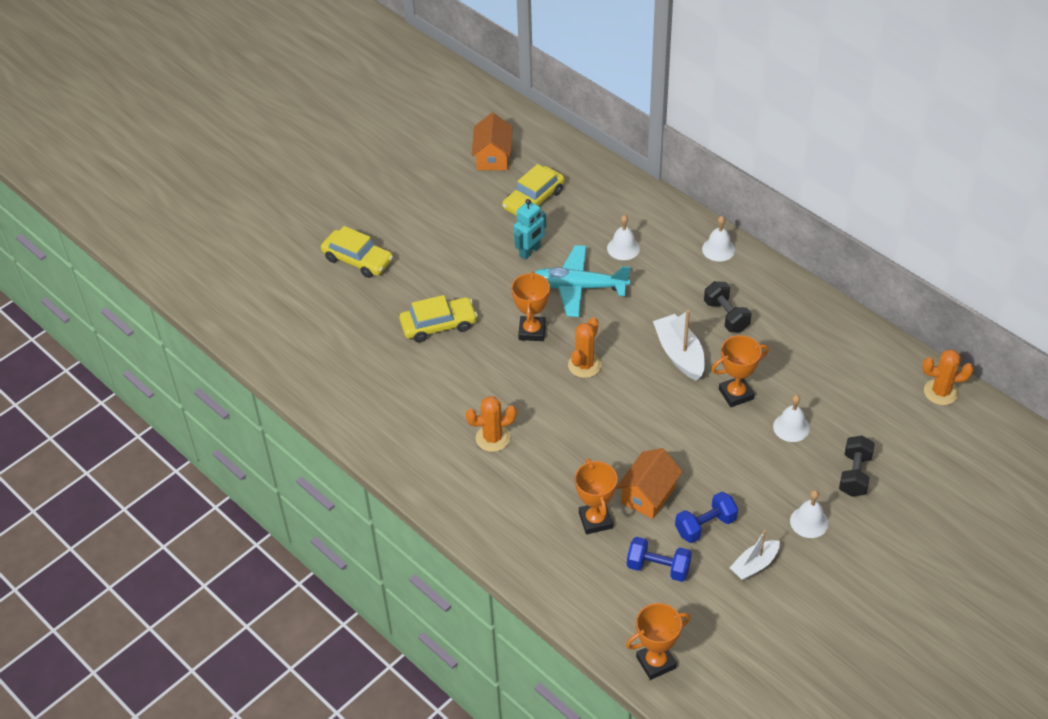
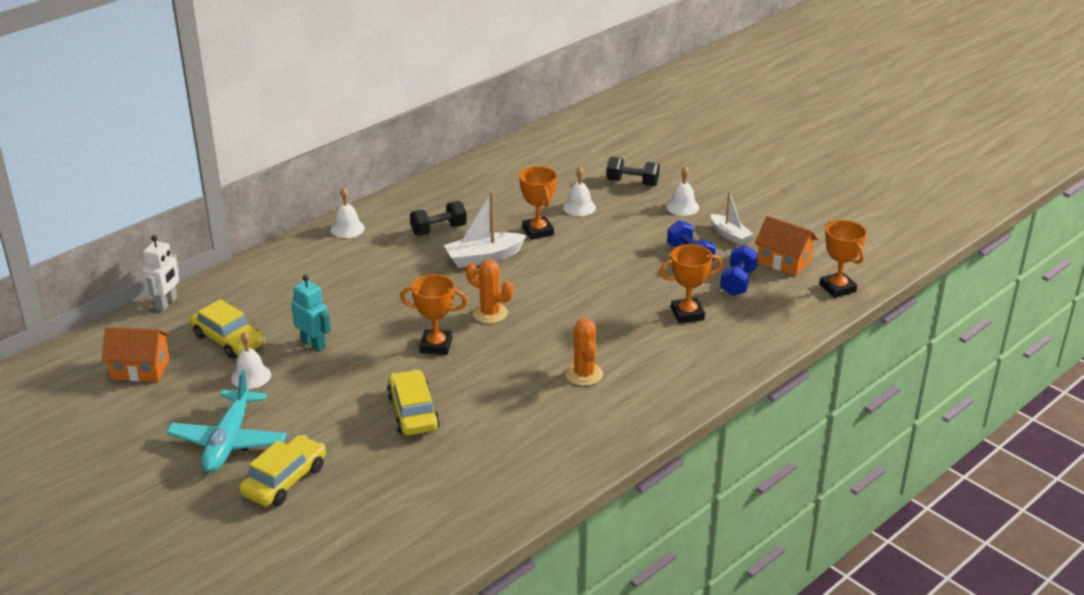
camera: 90 degrees left, 15 degrees down
turquoise plane [535,245,631,317] -> turquoise plane moved to [166,370,287,473]
white bell [607,215,640,260] -> white bell moved to [231,331,271,389]
orange house [616,448,683,519] -> orange house moved to [755,216,818,276]
orange cactus [922,349,974,405] -> none
none -> white robot [143,235,179,311]

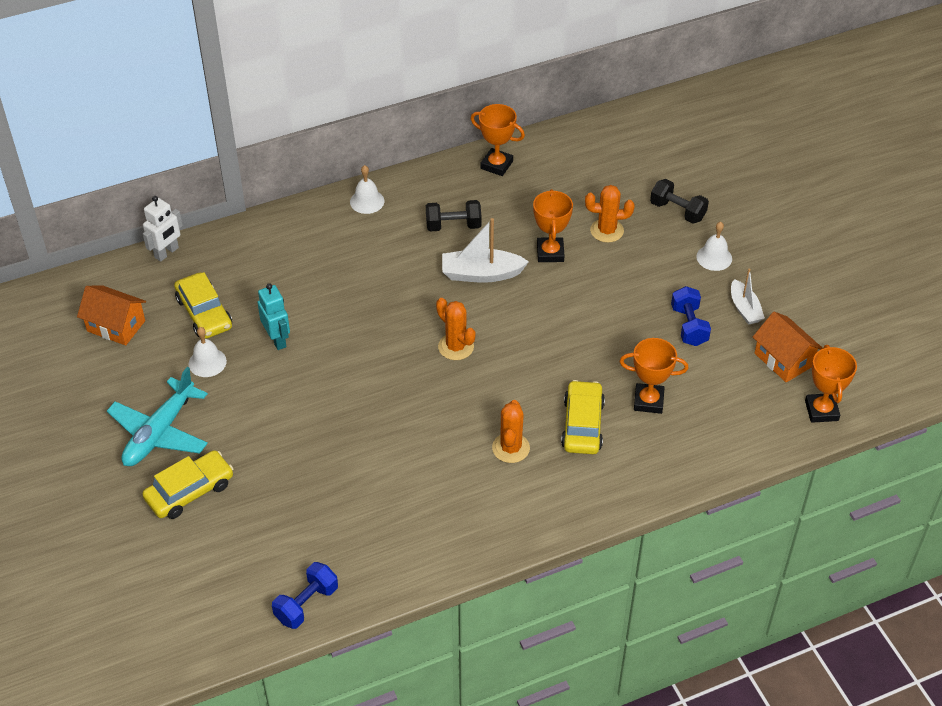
camera: 20 degrees right, 15 degrees up
yellow car [387,370,440,435] -> yellow car moved to [561,380,605,454]
orange trophy [400,274,467,355] -> orange trophy moved to [471,104,525,176]
white bell [563,166,596,216] -> orange cactus [585,185,635,243]
blue dumbbell [720,245,758,296] -> blue dumbbell moved to [272,562,338,629]

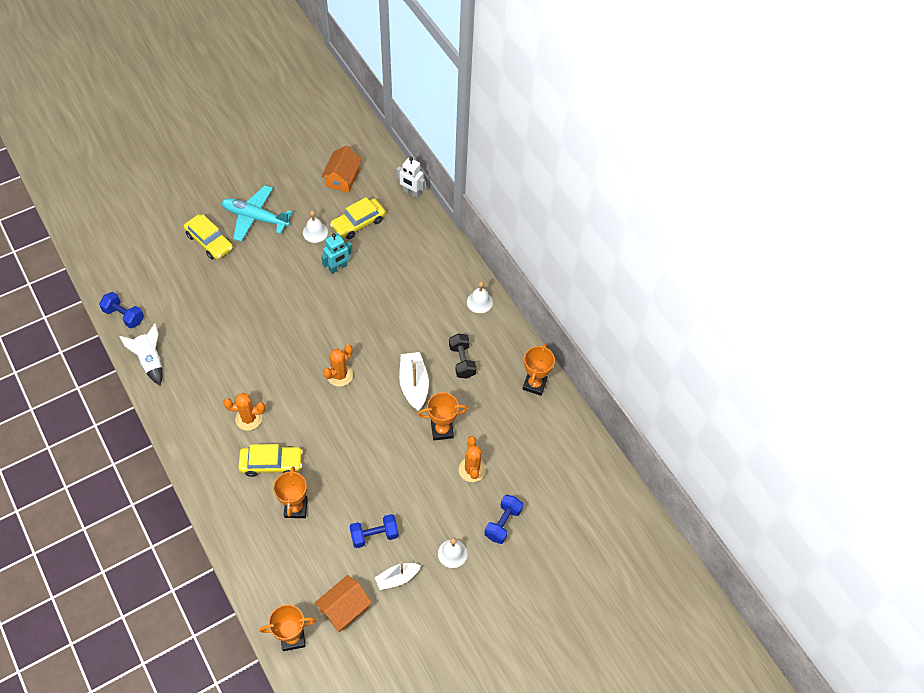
camera: 80 degrees right, 10 degrees up
black dumbbell [650,179,709,223] -> blue dumbbell [484,495,523,544]
none -> white rocket [119,323,163,385]

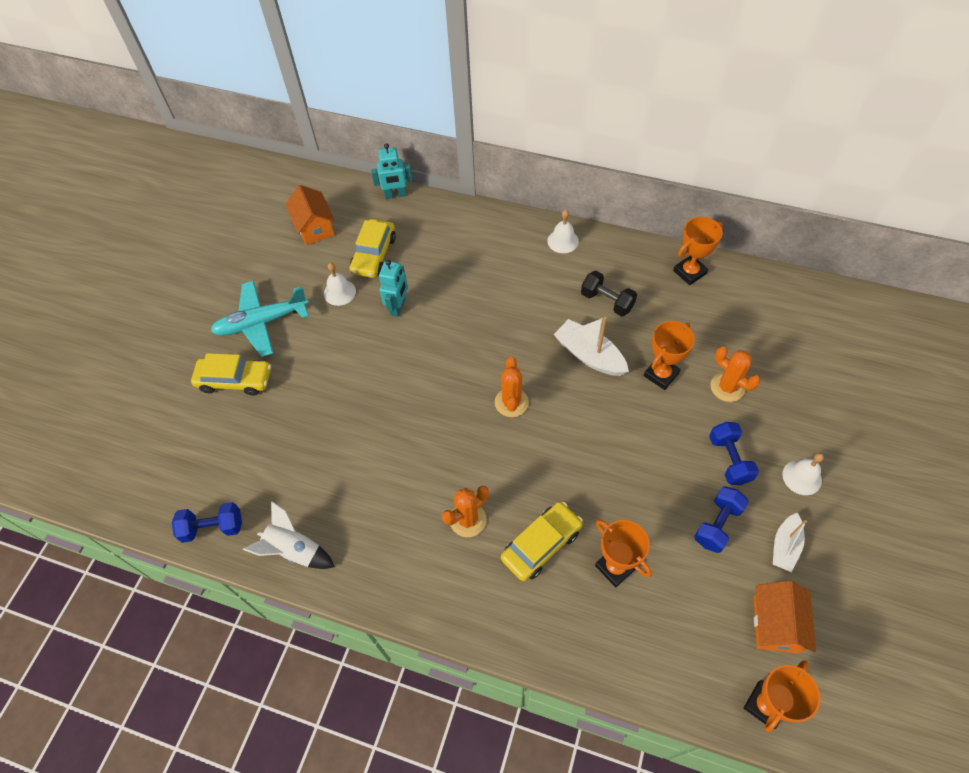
camera: 35 degrees left, 0 degrees up
white robot [396,157,425,198] -> turquoise robot [371,143,412,199]
blue dumbbell [484,495,523,544] -> blue dumbbell moved to [709,422,759,485]
orange trophy [523,344,555,396] -> orange trophy turned 75 degrees clockwise [673,217,723,285]

